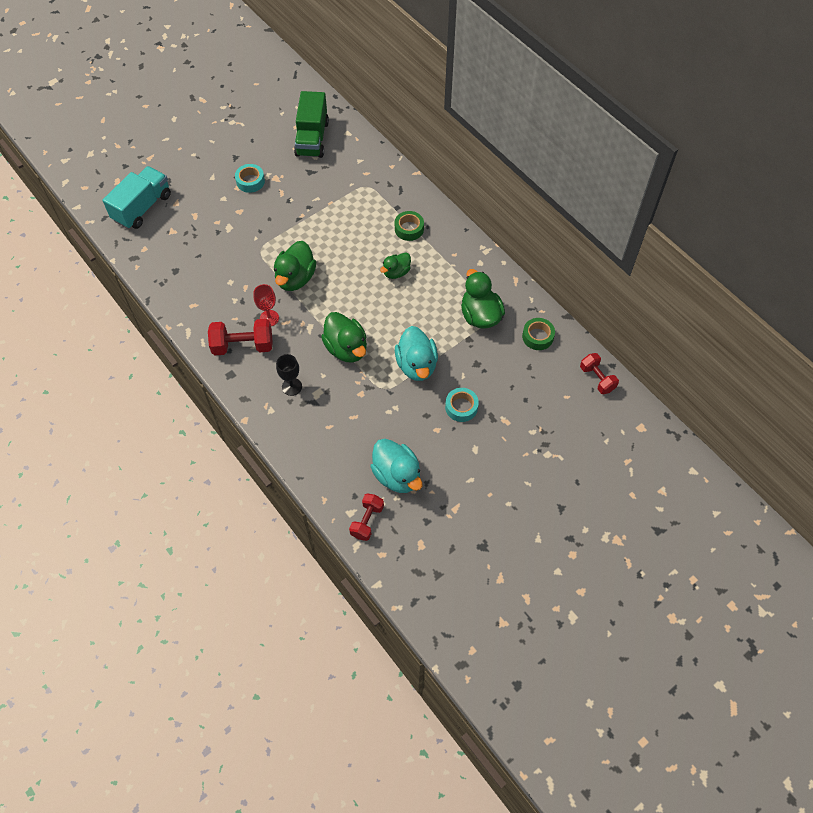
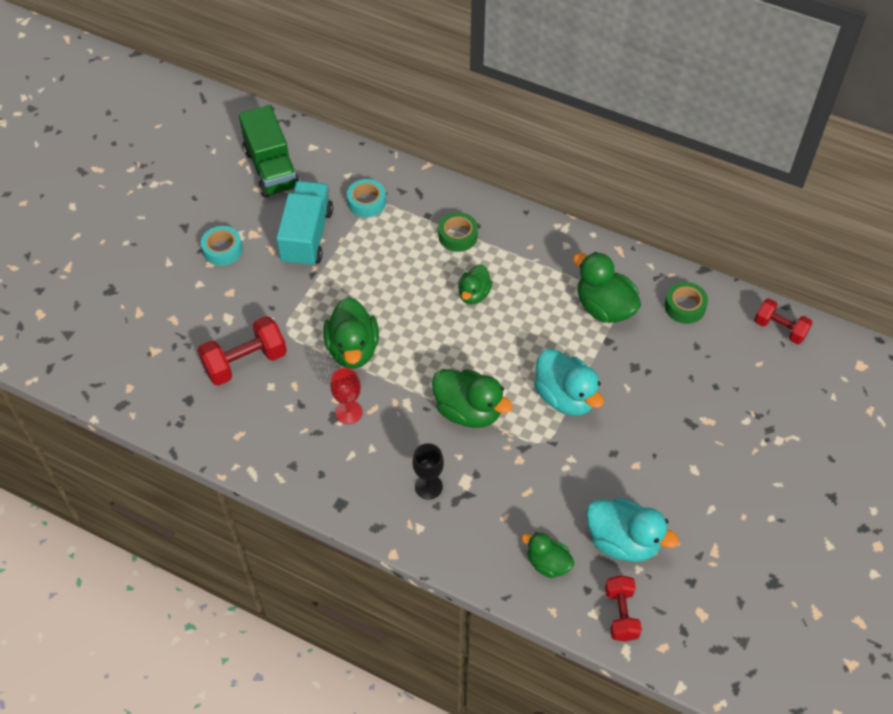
camera: 25 degrees left, 5 degrees down
turquoise truck [103,166,171,229] -> turquoise truck moved to [276,181,333,267]
red dumbbell [208,319,273,355] -> red dumbbell moved to [197,316,287,386]
turquoise tape [445,388,479,422] -> turquoise tape moved to [347,179,386,218]
none -> green duck [521,532,574,578]

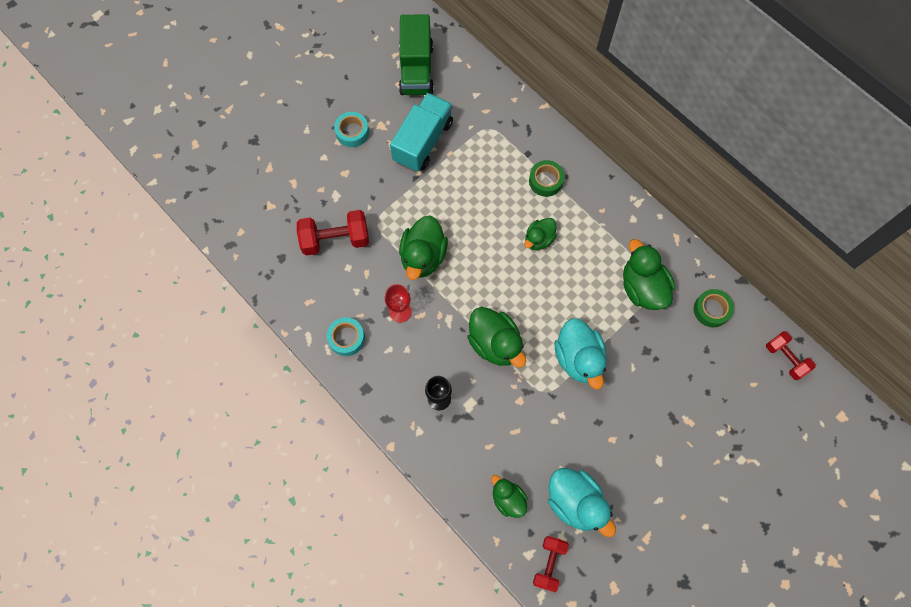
camera: 20 degrees right, 15 degrees up
turquoise tape [347,179,386,218] -> turquoise tape moved to [327,317,365,356]

